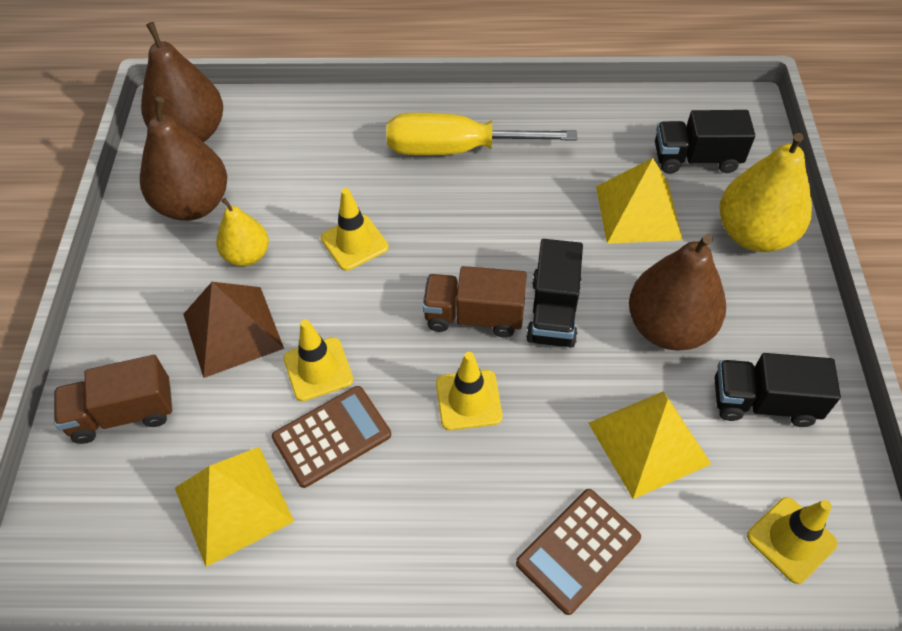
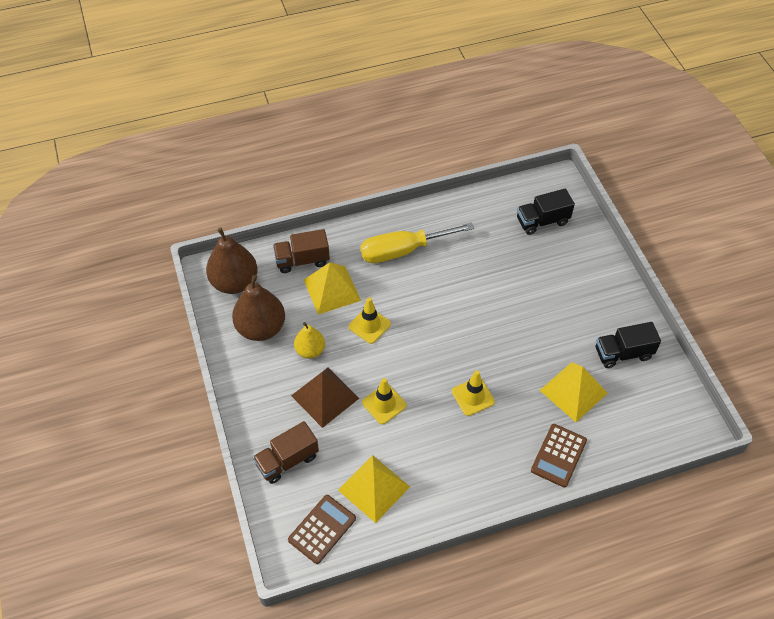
camera: 20 degrees left, 0 degrees up
brown calculator [272,386,391,488] -> brown calculator moved to [288,495,356,564]
brown truck [422,266,527,338] -> brown truck moved to [273,229,330,273]
black truck [526,239,583,348] -> none
yellow pyramid [596,158,683,244] -> yellow pyramid moved to [304,262,361,315]
brown pear [629,234,726,350] -> none
yellow pear [719,133,812,252] -> none
yellow traffic cone [747,497,838,584] -> none

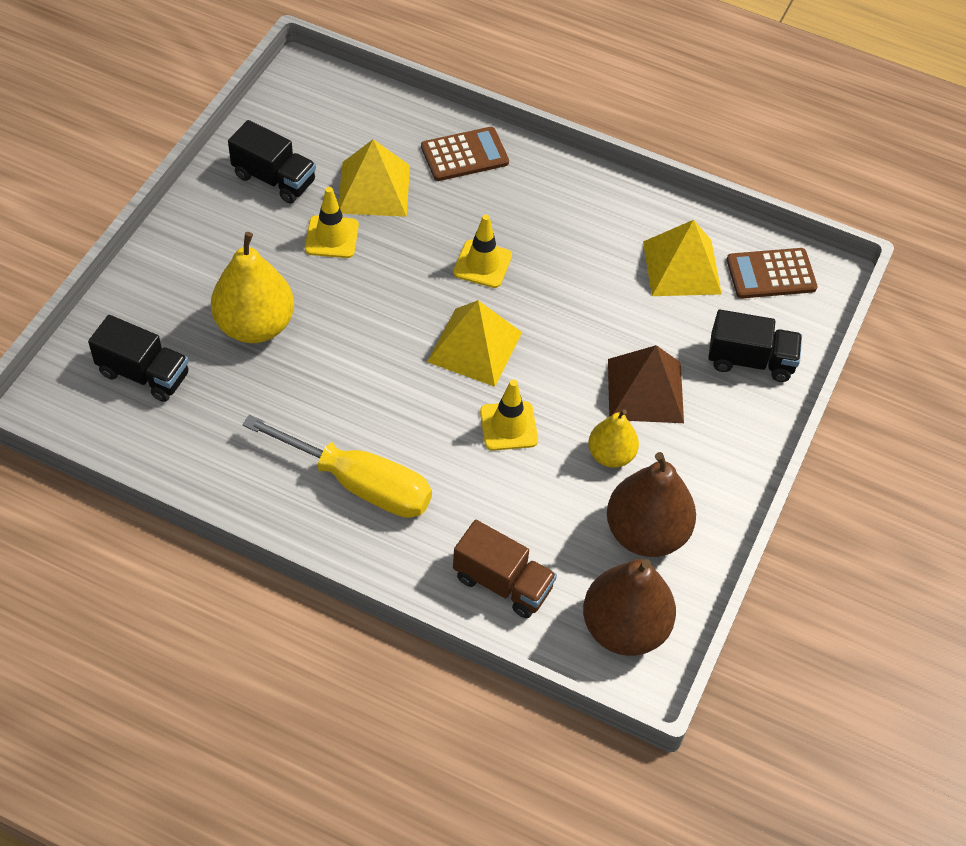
camera: 140 degrees left, 0 degrees up
brown truck [253,421,319,484] -> black truck [708,310,802,382]
yellow pyramid [304,262,361,315] -> yellow pyramid moved to [427,300,522,387]
yellow traffic cone [362,378,407,424] -> yellow traffic cone moved to [305,187,359,258]
none -> yellow pear [211,232,294,343]

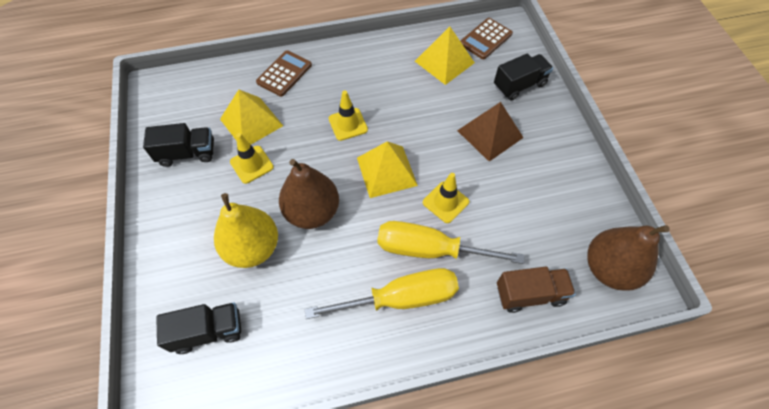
camera: 35 degrees left, 5 degrees up
yellow pear [588,409,639,468] -> none
brown pear [607,452,696,557] -> brown pear moved to [279,159,339,229]
none -> yellow screwdriver [377,221,525,264]

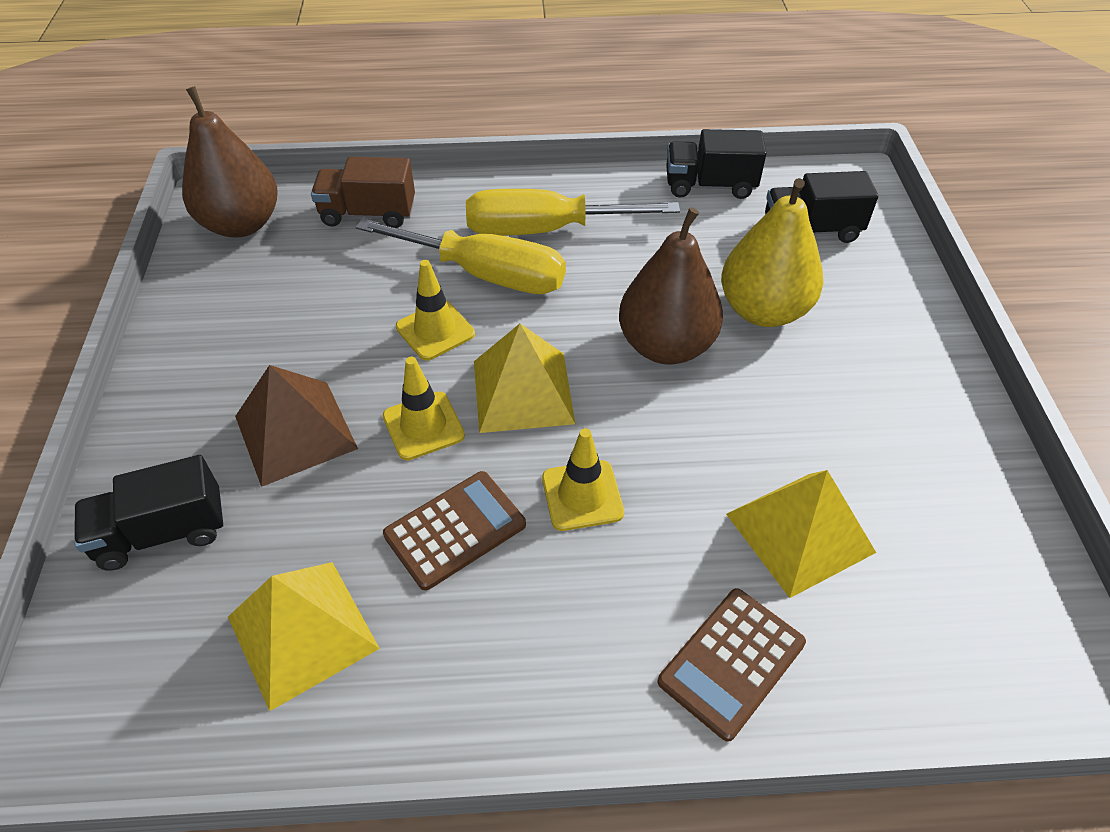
camera: 170 degrees left, 10 degrees down
black truck [143,123,214,167] -> black truck moved to [666,129,767,199]
yellow traffic cone [230,133,274,184] -> yellow traffic cone moved to [383,357,465,460]
brown calculator [460,18,513,59] -> brown calculator moved to [383,471,526,591]

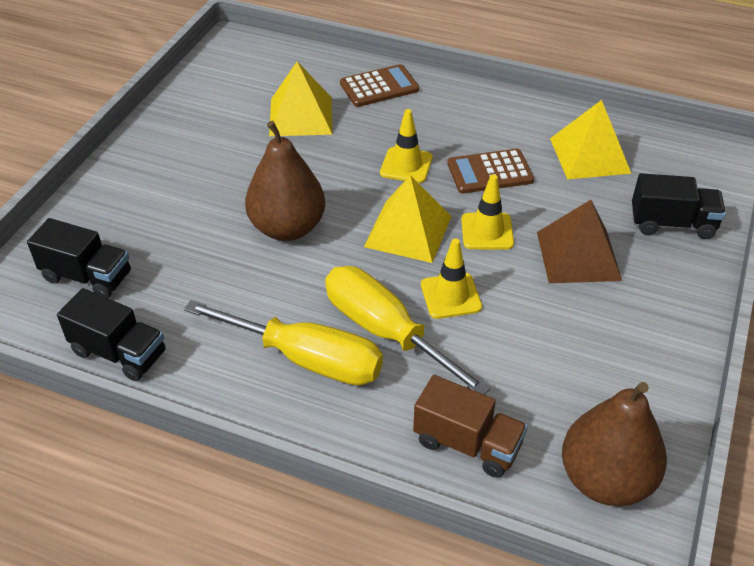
camera: 155 degrees left, 5 degrees down
yellow pear [721,178,823,327] -> none

